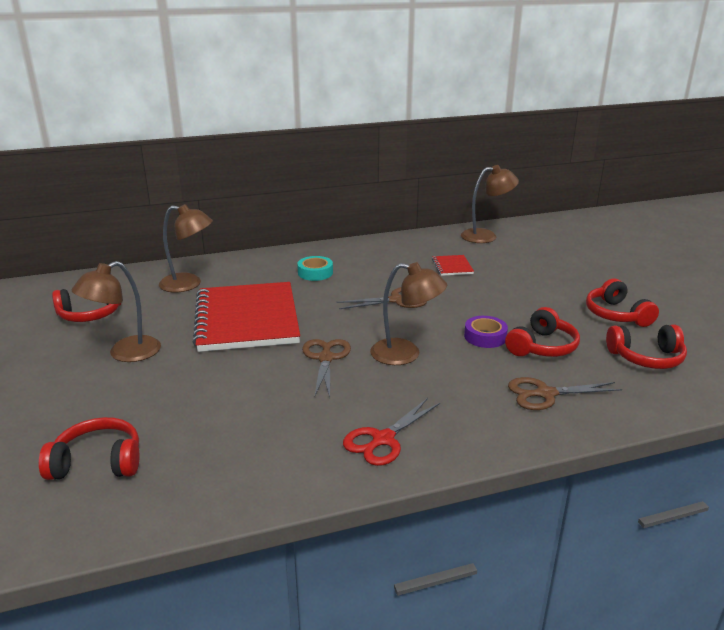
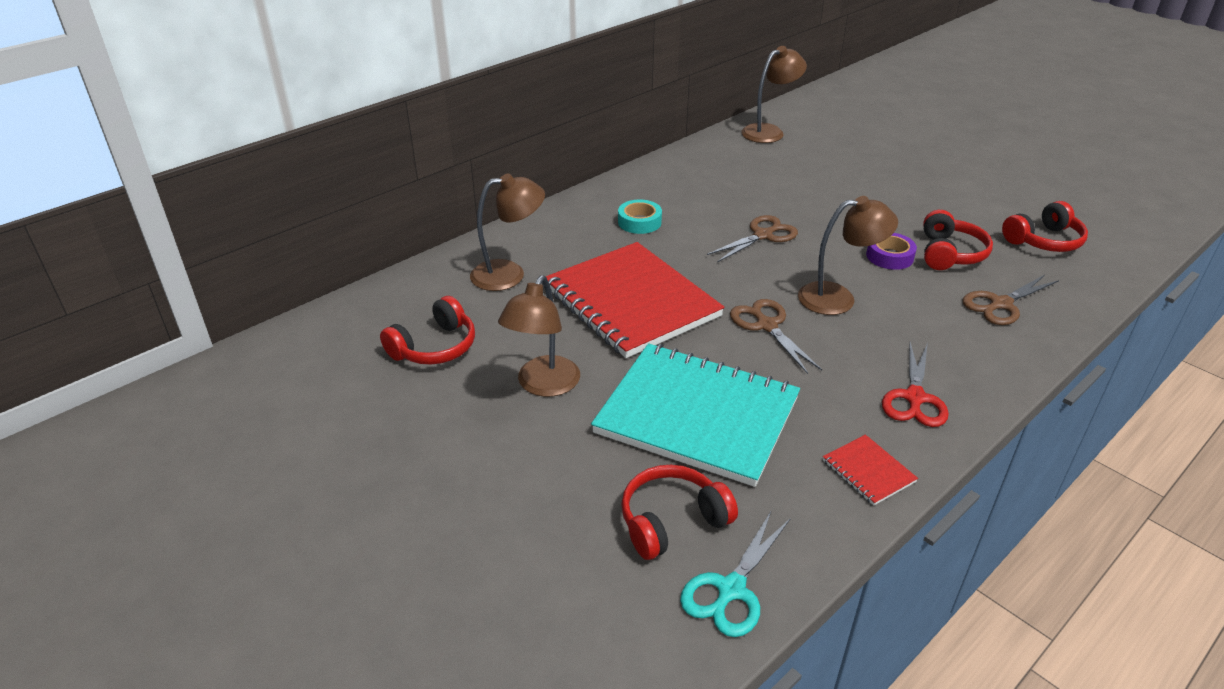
camera: 25 degrees left, 10 degrees up
red notebook [432,255,474,276] -> red notebook moved to [823,435,918,506]
red headphones [586,279,659,327] -> none
none -> turquoise notebook [591,343,800,487]
none -> turquoise scissors [680,512,791,637]

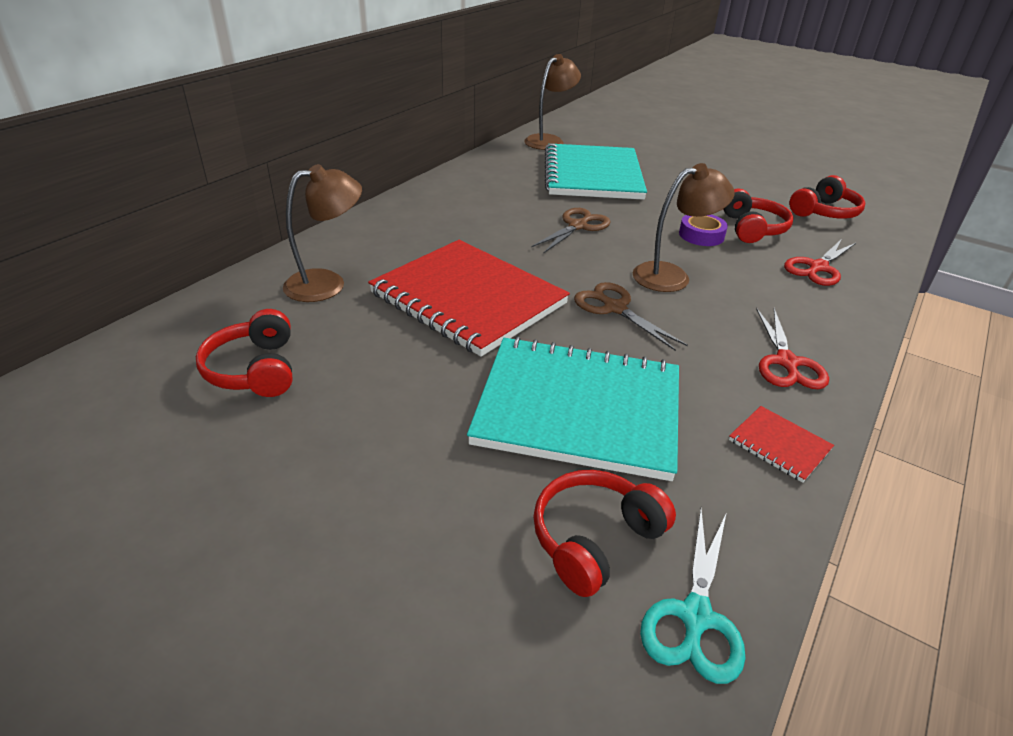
camera: 15 degrees left, 0 degrees up
red headphones [380,296,475,365] -> red headphones turned 135 degrees clockwise [196,309,293,397]
brown lamp [498,275,580,397] -> none
turquoise tape [618,200,662,234] -> none
brown scissors [962,275,1059,325] -> red scissors [784,240,856,286]
none -> turquoise notebook [545,143,647,200]

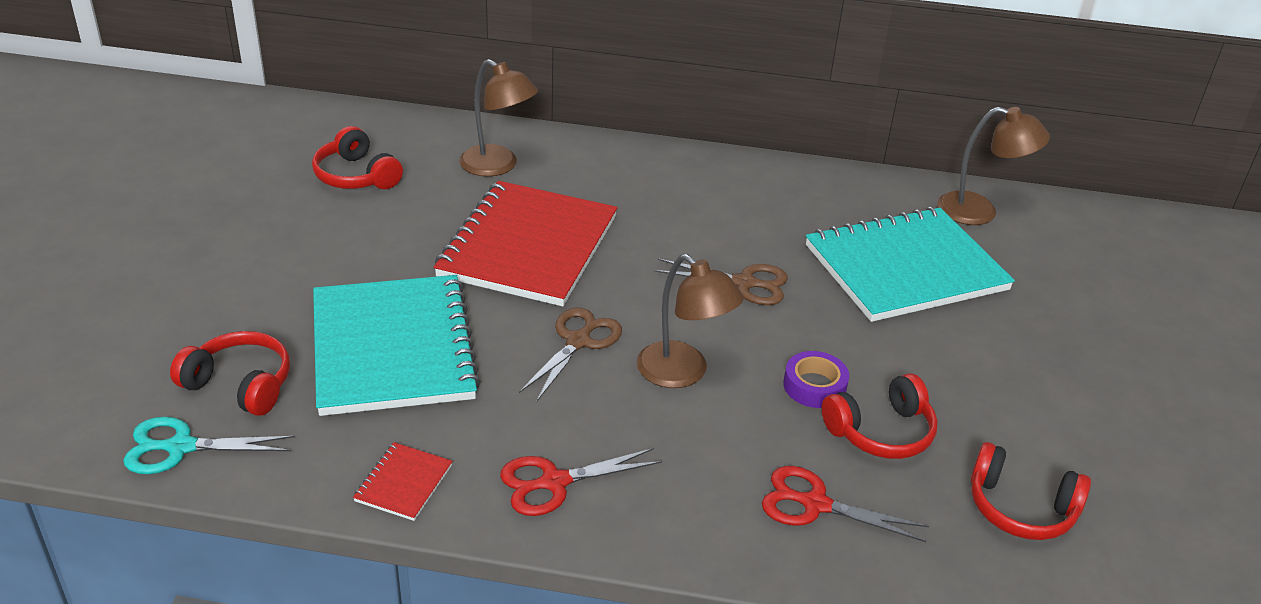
camera: 65 degrees right, 0 degrees up
red headphones [196,309,293,397] -> red headphones turned 90 degrees counterclockwise [312,126,403,189]

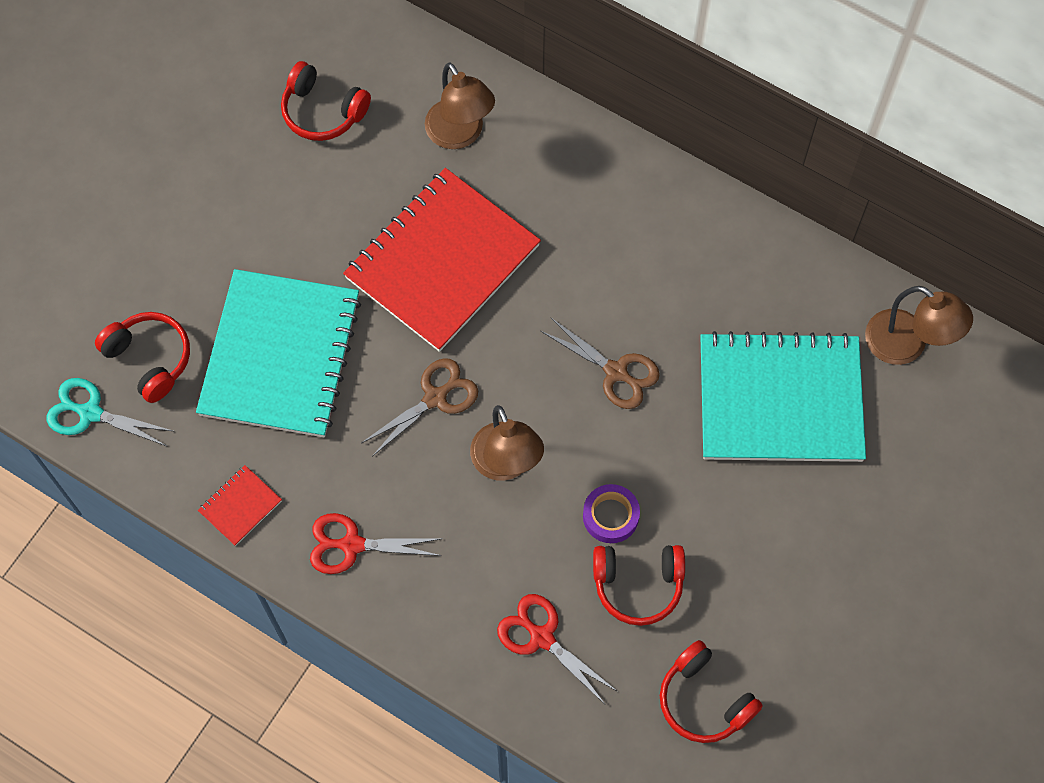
camera: 25 degrees right, 30 degrees up
red headphones [312,126,403,189] -> red headphones turned 45 degrees counterclockwise [281,61,371,141]

